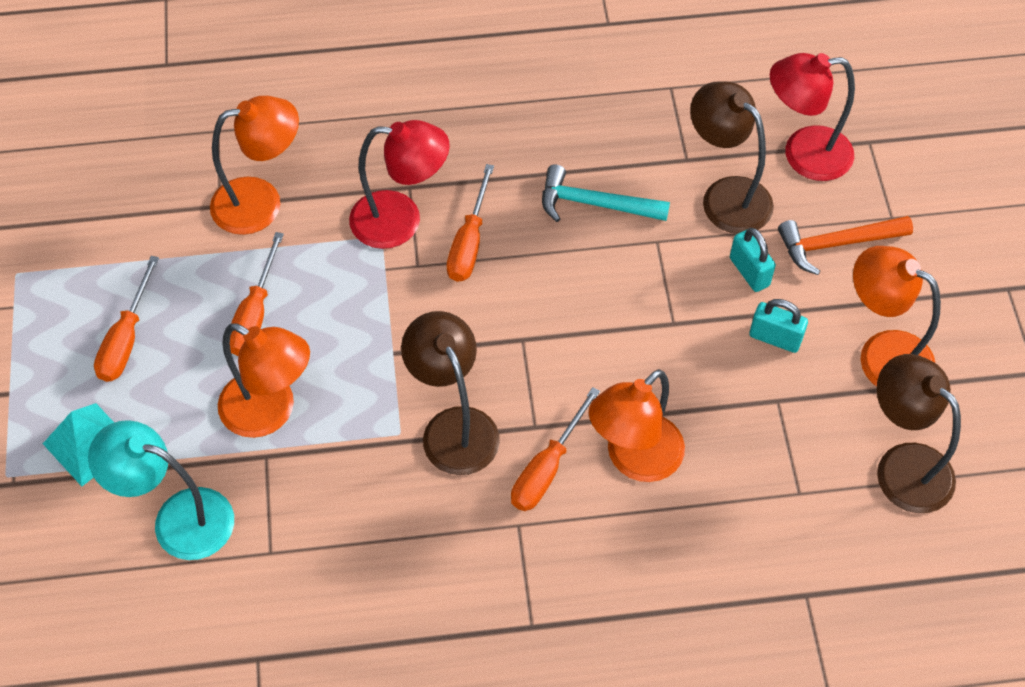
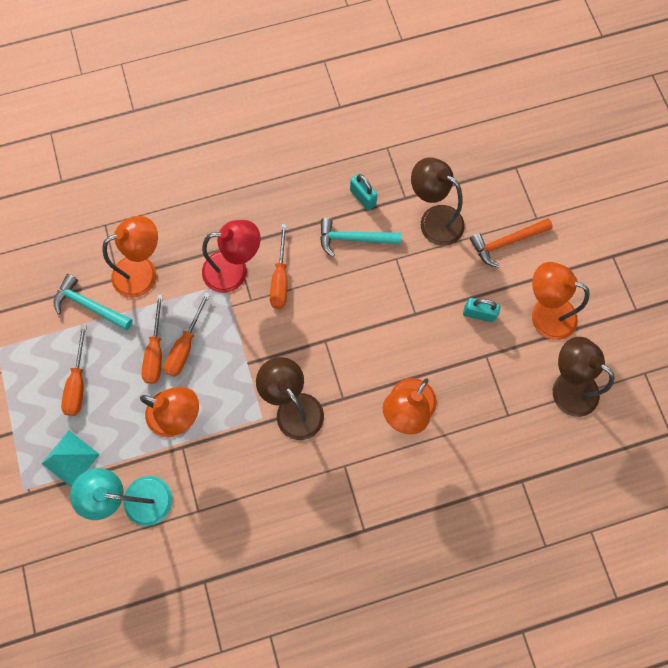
camera: 10 degrees left, 15 degrees up
orange screwdriver [511,387,600,511] -> orange screwdriver moved to [164,292,210,377]
turquoise padlock [730,228,776,292] -> turquoise padlock moved to [350,174,378,210]
red lamp [770,53,855,181] -> none
none -> turquoise hammer [54,274,133,330]

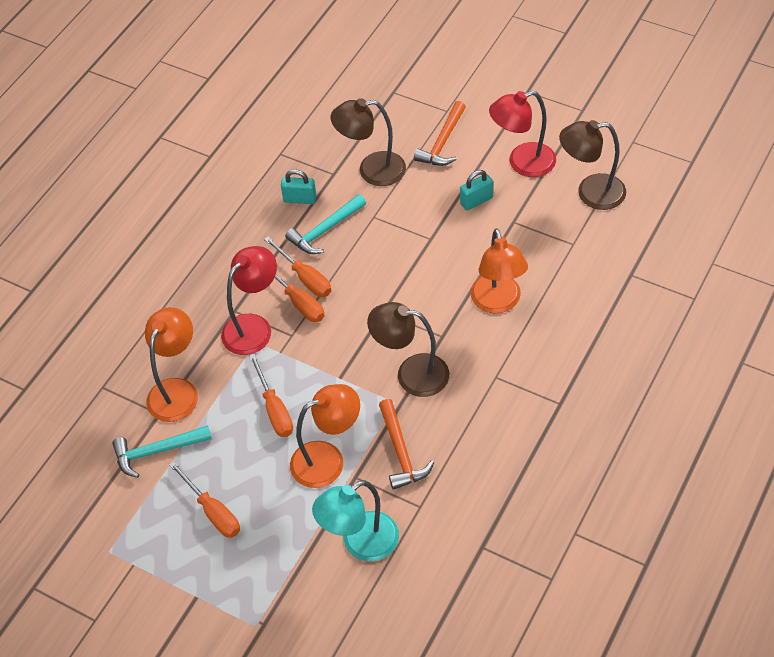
camera: 40 degrees left, 20 degrees down
turquoise pyramid [42,431,100,488] -> none
orange screwdriver [142,295,163,384] -> orange screwdriver moved to [264,236,331,297]
orange lamp [532,262,590,340] -> red lamp [489,91,556,177]
none -> orange hammer [379,399,434,490]

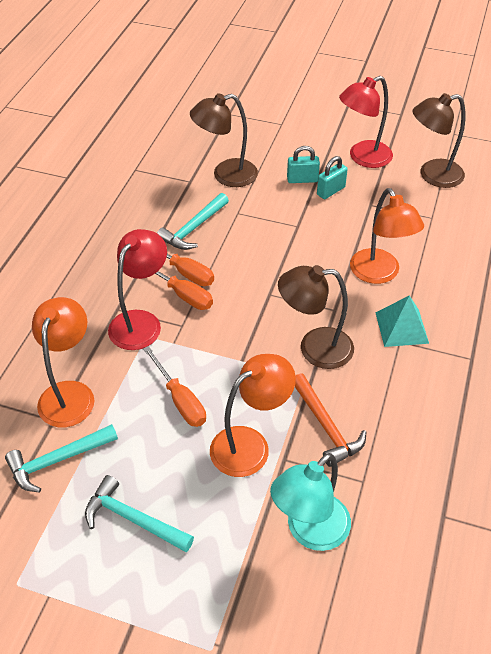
camera: 15 degrees left, 5 degrees down
orange screwdriver [169,461,240,538] -> turquoise hammer [85,475,194,552]
turquoise padlock [281,169,317,204] -> turquoise padlock moved to [287,146,320,183]
orange hammer [414,101,466,166] -> none
none -> turquoise pyramid [376,296,429,347]

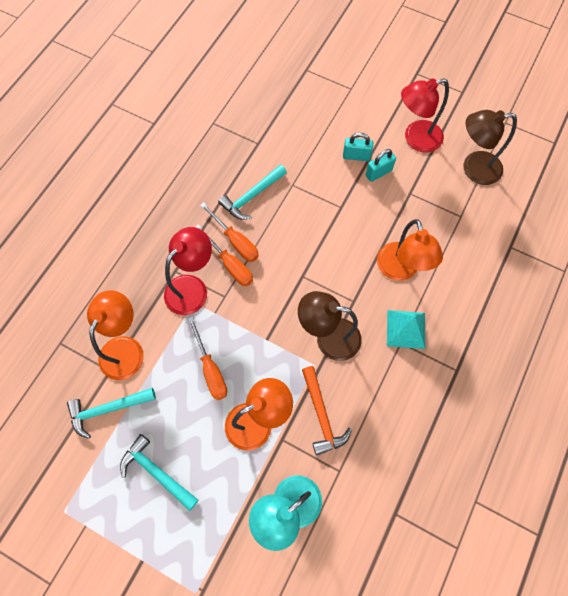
camera: 10 degrees right, 20 degrees up
brown lamp [190,93,258,187] -> none

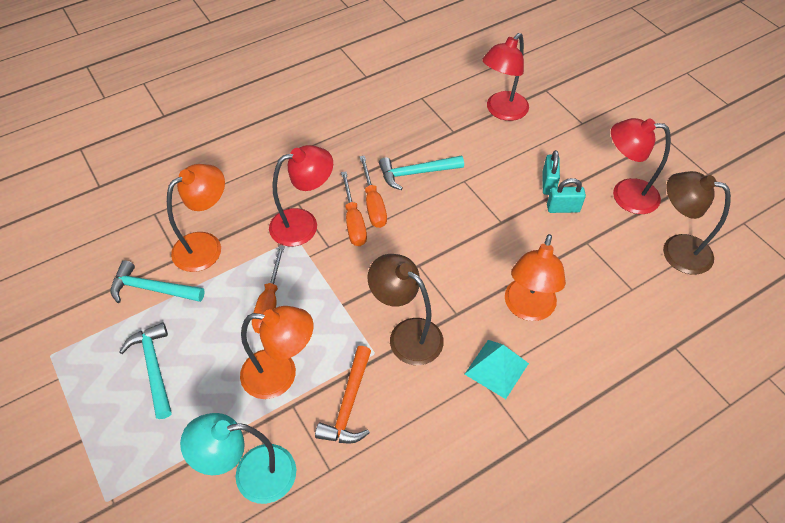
camera: 30 degrees right, 15 degrees down
turquoise padlock [343,133,373,161] -> turquoise padlock turned 60 degrees clockwise [542,150,560,195]
none -> red lamp [482,33,529,121]

